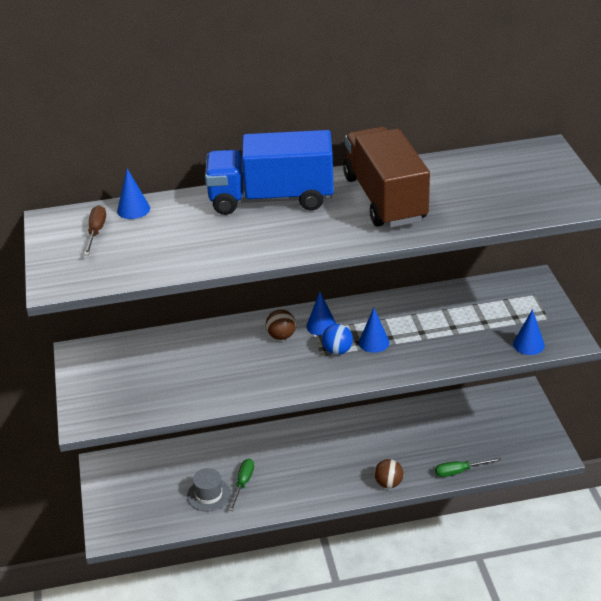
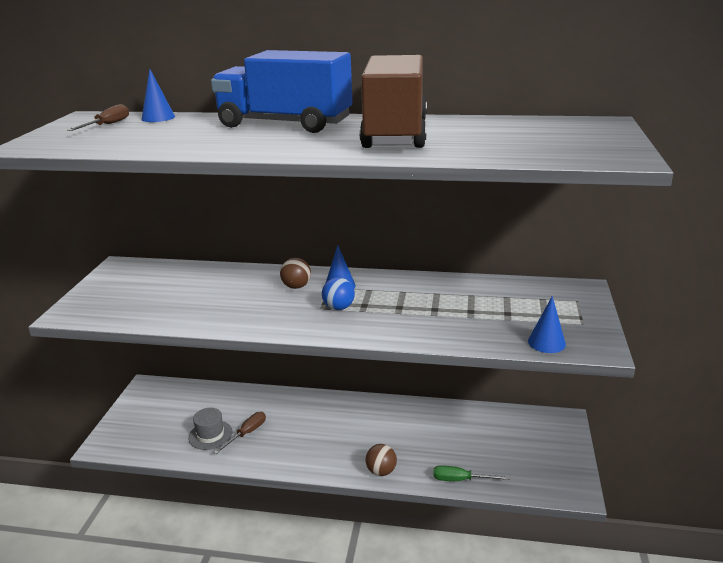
camera: 20 degrees right, 10 degrees down
green screwdriver [229,459,254,511] -> brown screwdriver [214,412,266,454]
blue cone [359,308,389,353] -> none

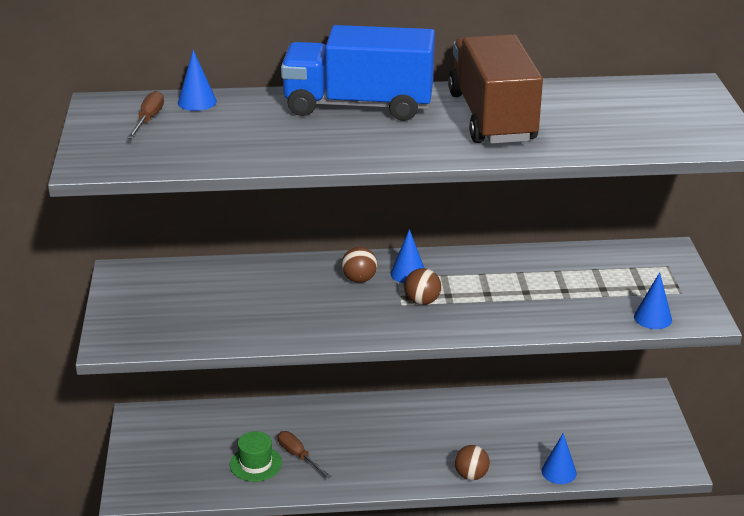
camera: 15 degrees left, 5 degrees up
grey hat [188,408,233,450] -> green hat [230,431,282,482]
brown screwdriver [214,412,266,454] -> brown screwdriver turned 60 degrees counterclockwise [278,431,331,479]
blue ball [322,277,355,310] -> brown ball [404,268,441,305]
green screwdriver [433,465,510,481] -> blue cone [541,433,577,484]

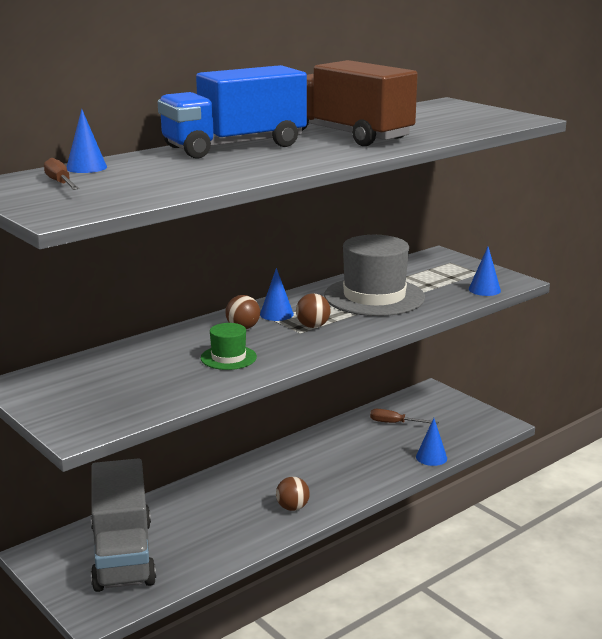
camera: 35 degrees left, 10 degrees down
green hat [230,431,282,482] -> green hat moved to [201,323,257,370]
brown screwdriver [278,431,331,479] -> brown screwdriver moved to [370,409,439,424]
brown ball [455,445,490,480] -> brown ball moved to [276,477,310,511]
none -> grey truck [91,458,156,592]
none -> grey hat [324,235,425,316]

